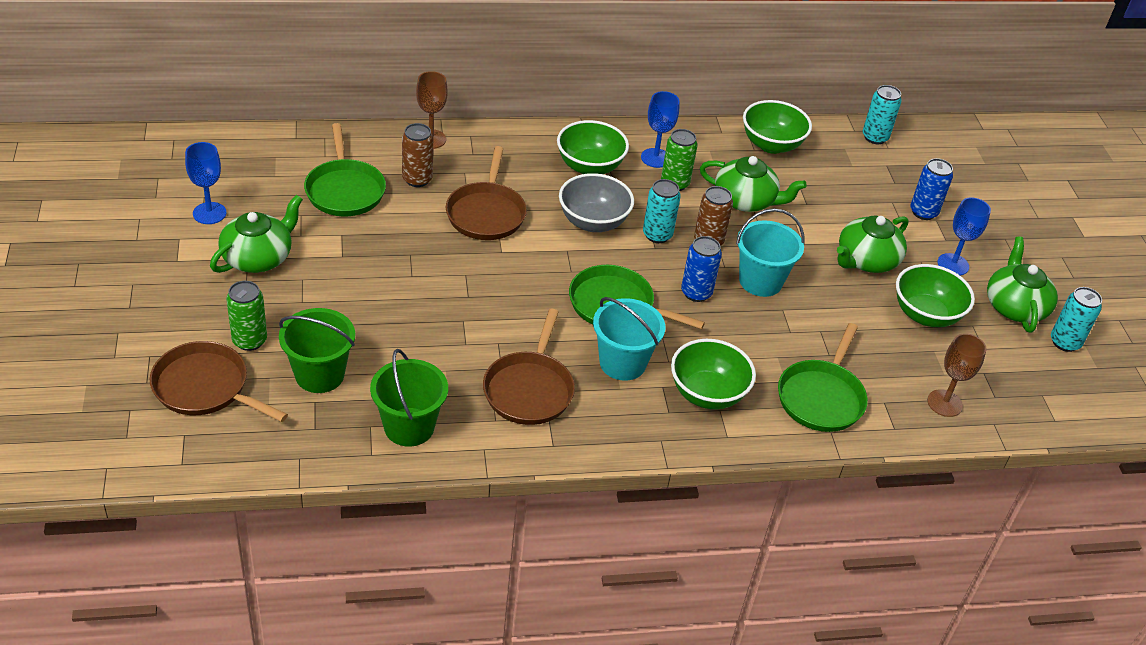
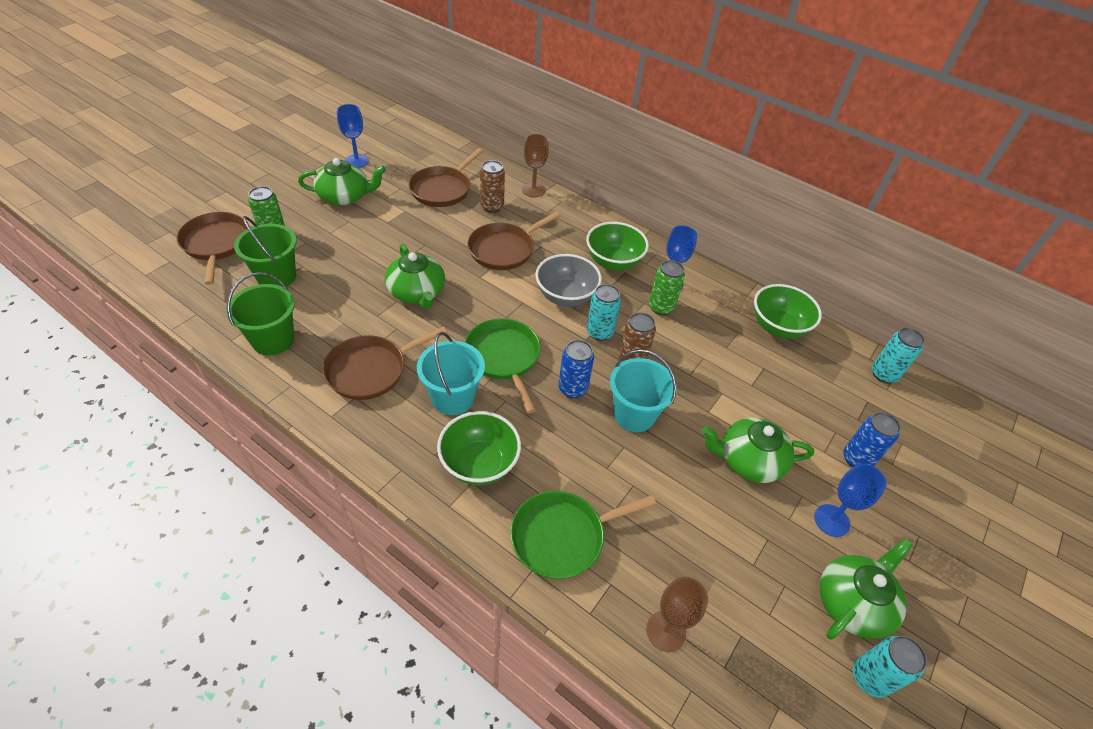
camera: 45 degrees right, 5 degrees up
green pan [304,123,386,216] -> brown pan [409,148,483,207]
green teapot [700,156,807,212] -> green teapot moved to [385,244,445,309]
green bowl [896,264,975,327] -> none

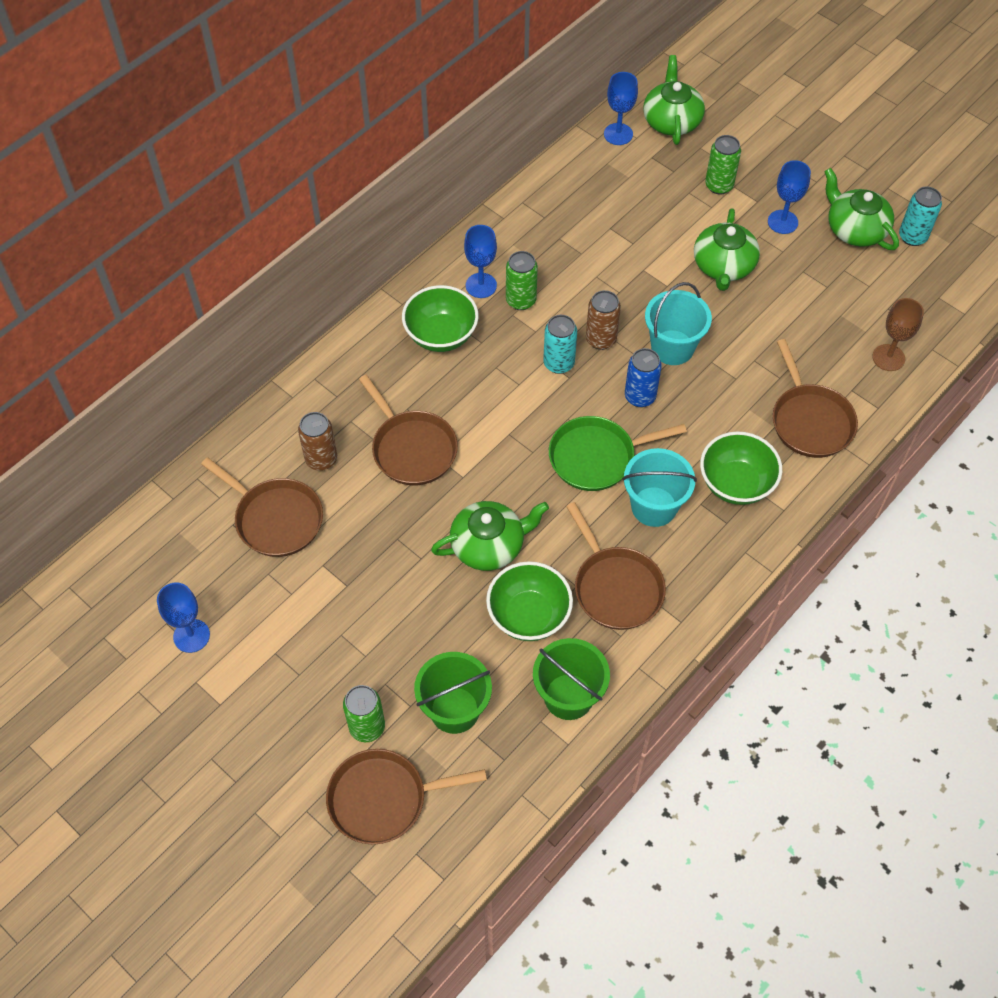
camera: 80 degrees left, 10 degrees up
green teapot [298,158,386,205] -> green teapot moved to [643,55,705,145]
green pan [510,491,656,579] -> brown pan [773,339,858,458]
brown goblet [522,134,549,197] -> none
grey bowl [535,254,602,307] -> none
green bowl [754,284,822,339] -> green bowl moved to [486,561,573,641]
blue can [844,412,901,467] -> green can [705,135,741,194]
turquoise can [872,328,925,383] -> blue goblet [604,72,638,145]

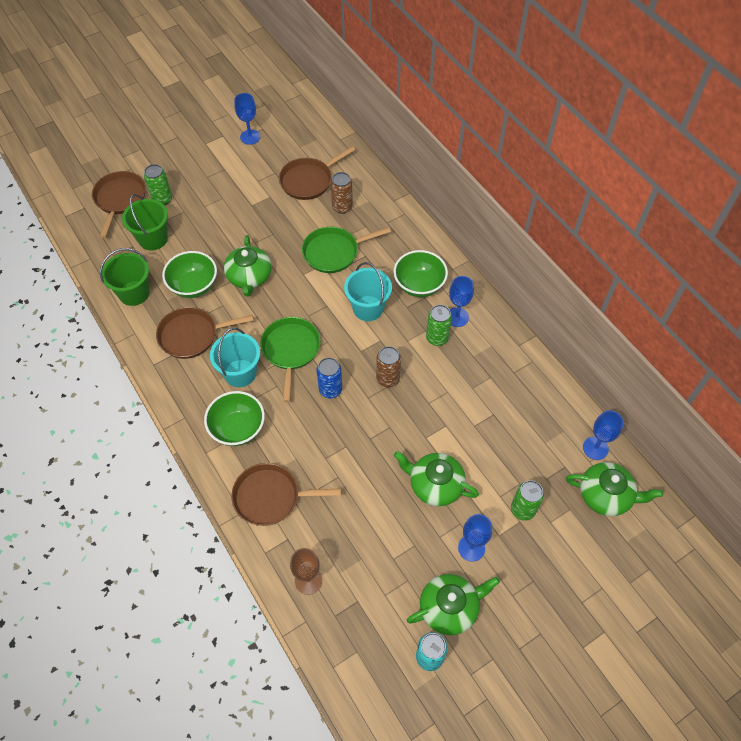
camera: 105 degrees right, 0 degrees up
brown pan [359,375,458,485] -> green pan [302,227,391,273]
turquoise can [543,315,577,374] -> none
turquoise bucket [645,282,712,365] -> turquoise bucket moved to [344,262,392,321]

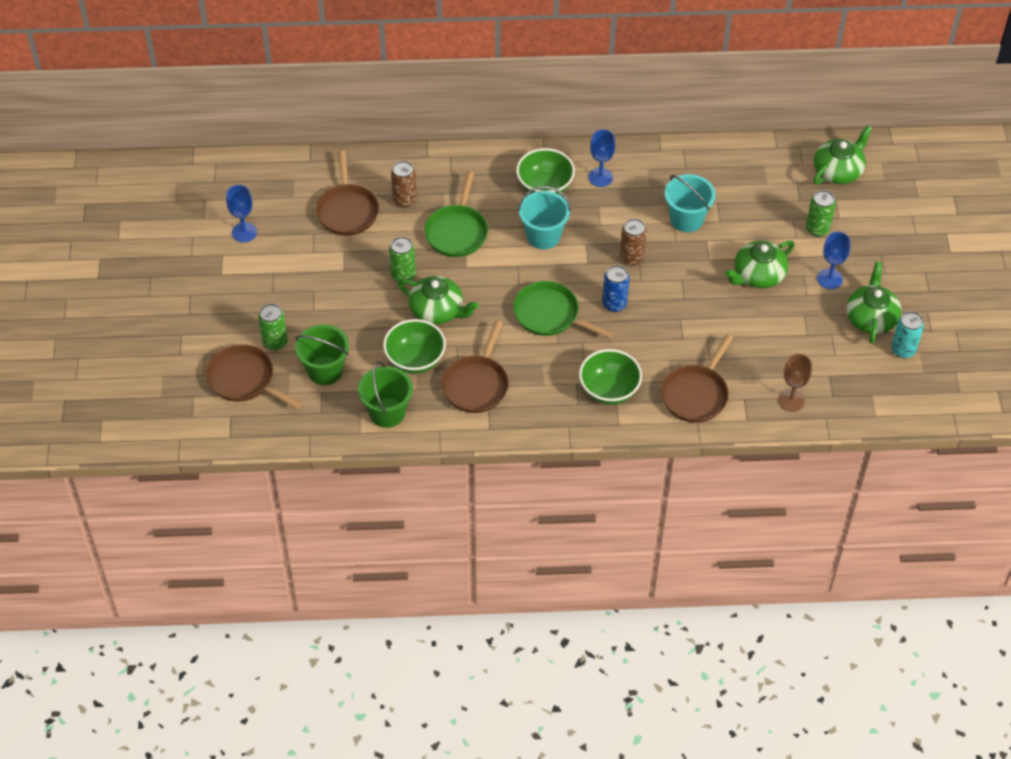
camera: 60 degrees left, 5 degrees down
turquoise bucket [210,328,260,387] -> turquoise bucket moved to [664,174,716,232]
green can [426,305,452,346] -> green can moved to [389,237,416,282]
blue goblet [583,411,624,460] -> none

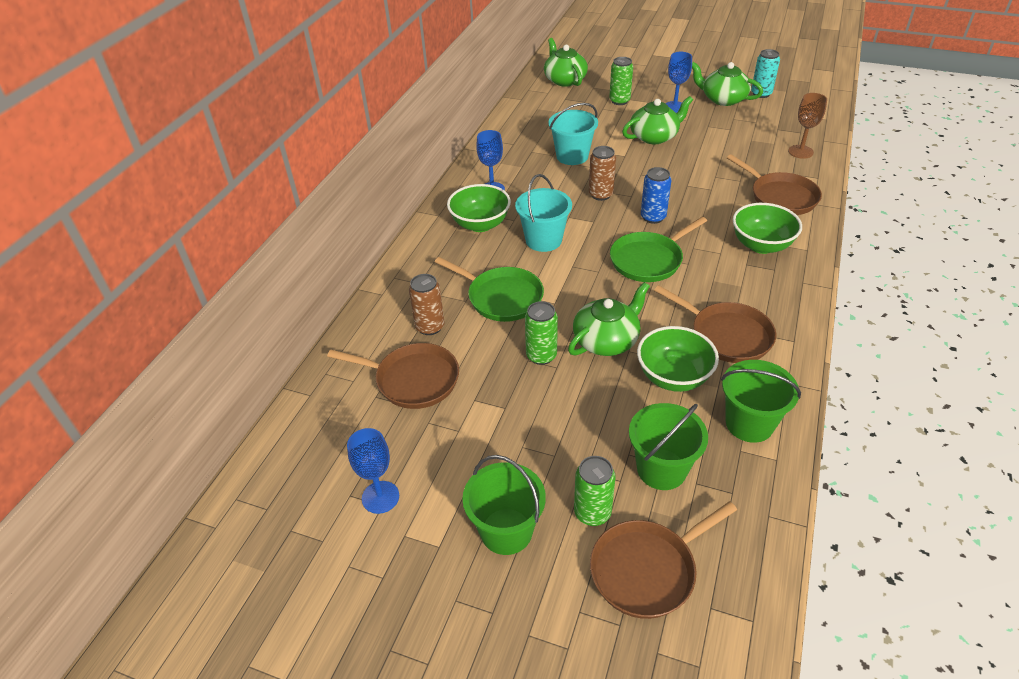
camera: 65 degrees left, 10 degrees down
green teapot [725,241,795,288] -> green teapot turned 105 degrees counterclockwise [622,96,693,144]
none -> green bucket [462,455,546,555]

